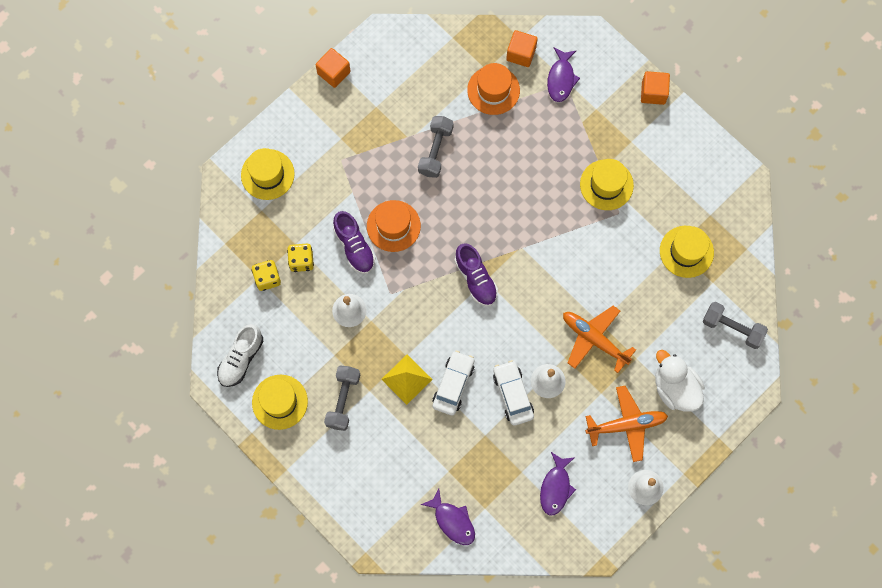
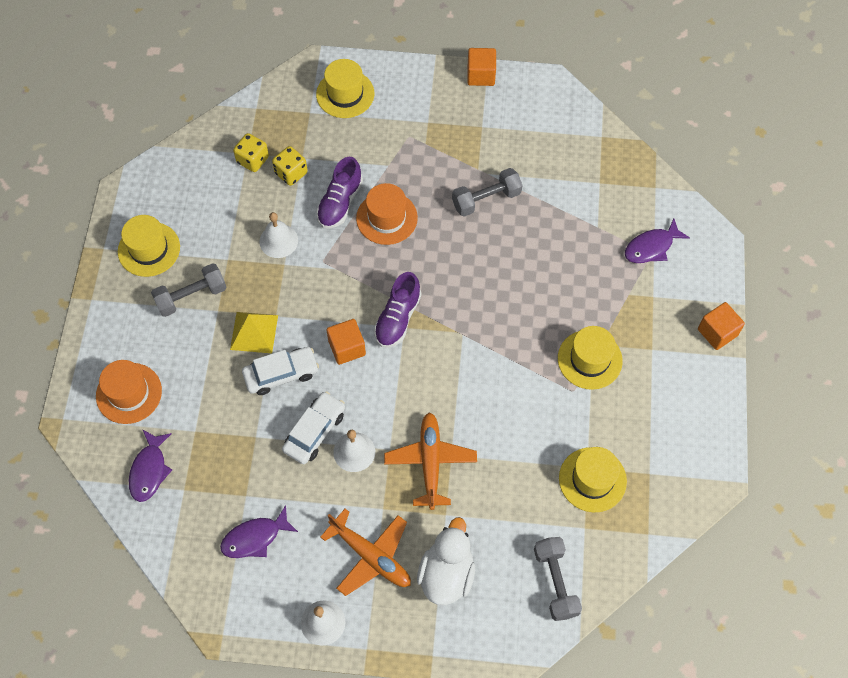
camera: 50 degrees right, 10 degrees down
white shoe [217,324,263,387] -> none
orange hat [467,63,520,115] -> orange hat moved to [96,360,162,424]
orange cube [506,30,538,67] -> orange cube moved to [326,319,366,365]

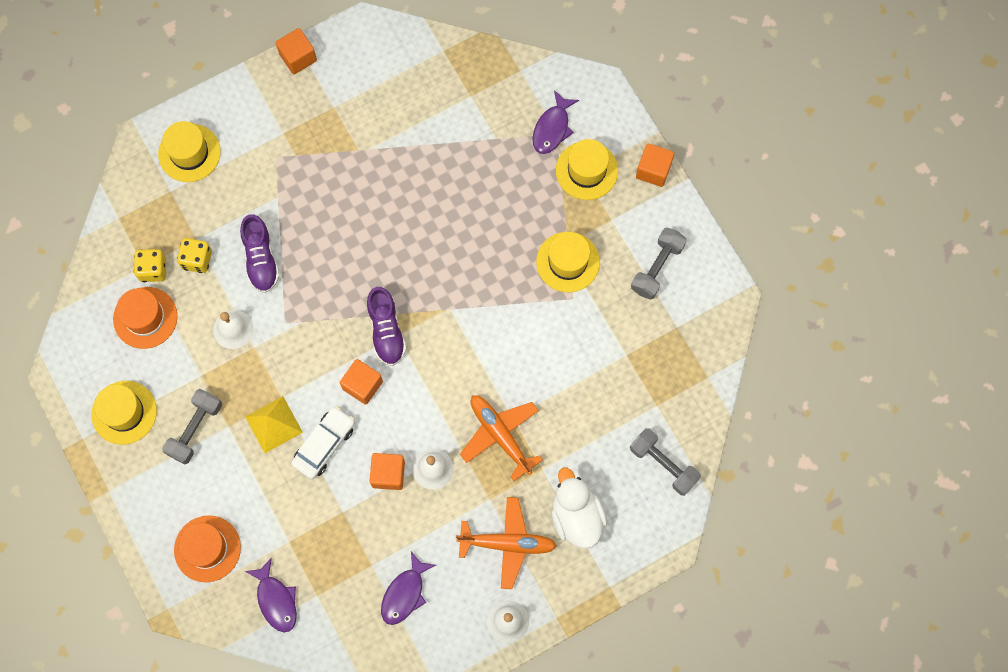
camera: 35 degrees left, 10 degrees up
white car [282,391,345,464] -> orange cube [369,453,405,490]
orange hat [356,183,418,245] -> orange hat moved to [113,287,177,349]
grey dumbbell [452,168,523,217] -> grey dumbbell moved to [631,228,687,300]
yellow hat [559,447,627,512] -> yellow hat moved to [556,139,618,200]

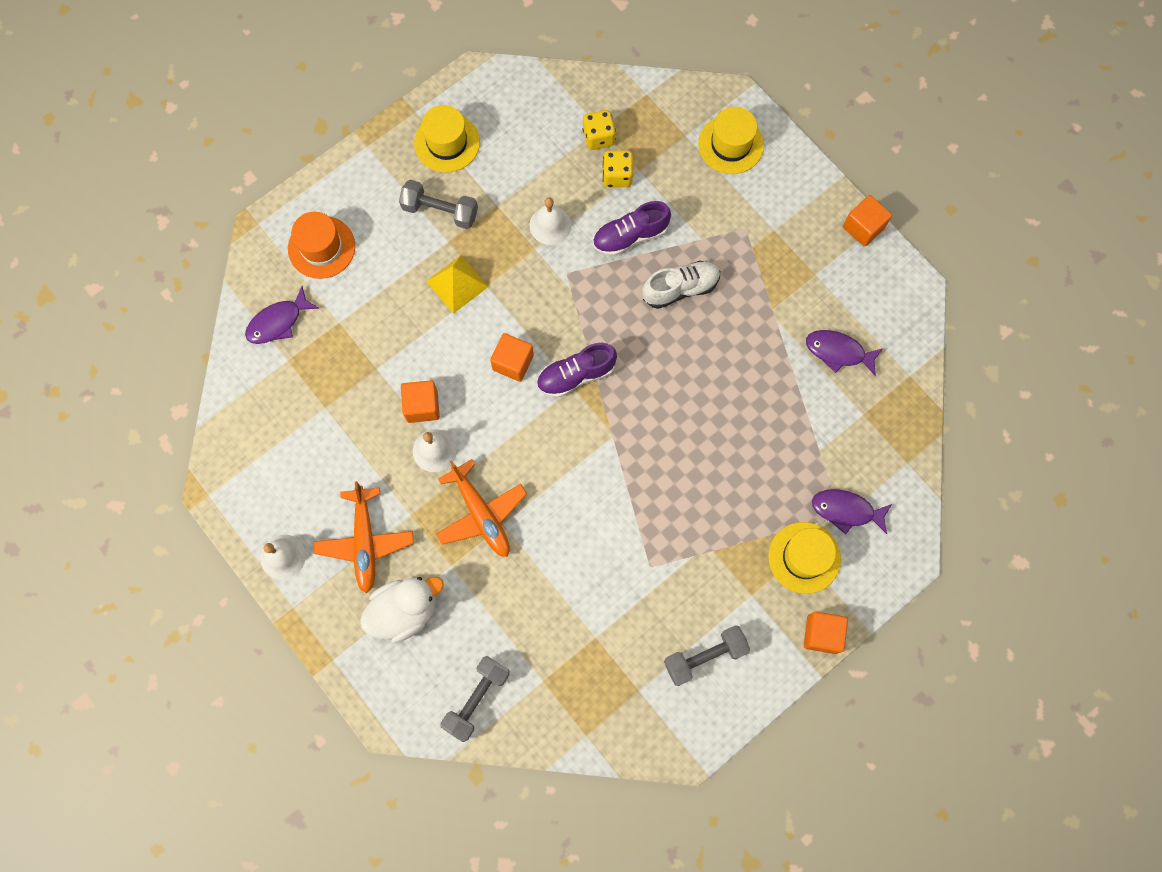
camera: 80 degrees right, 0 degrees up
orange hat [113,287,177,349] -> none
white car [291,406,355,479] -> none
purple fish [381,551,436,625] -> purple fish moved to [806,330,884,376]
orange plane [460,395,543,481] -> orange plane turned 105 degrees clockwise [436,459,527,557]
yellow hat [536,232,600,292] -> none
grey dumbbell [631,228,687,300] -> grey dumbbell turned 45 degrees counterclockwise [664,625,750,686]
none -> white shoe [642,261,720,309]

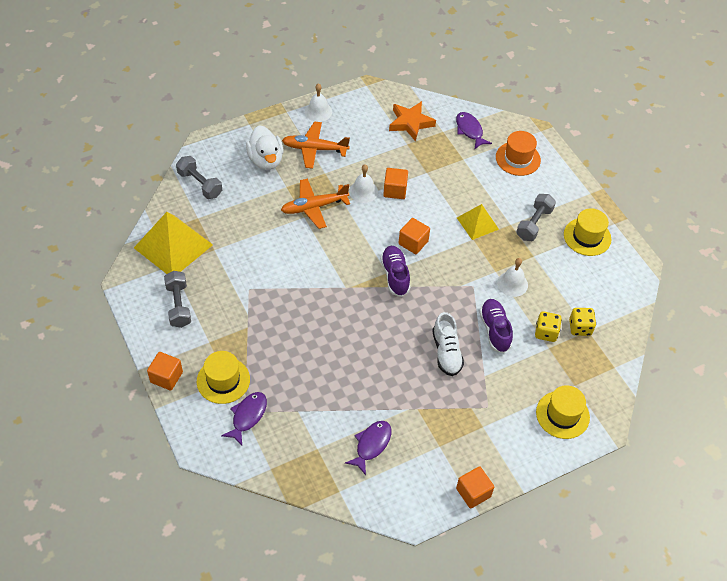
camera: 100 degrees right, 20 degrees down
none -> yellow pyramid [134,212,213,274]
none -> orange star [389,101,436,141]

